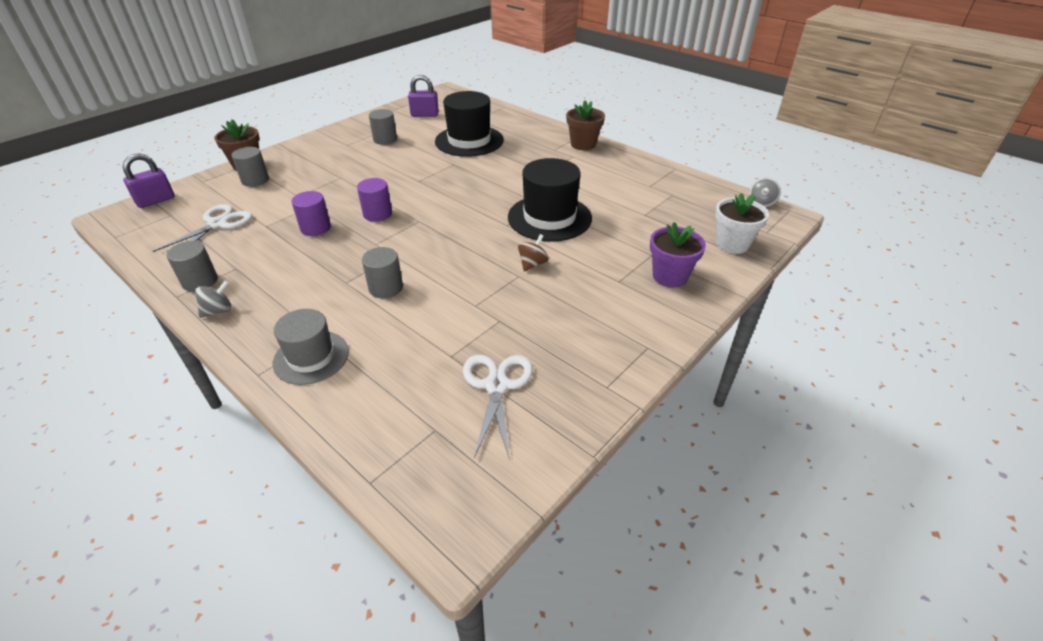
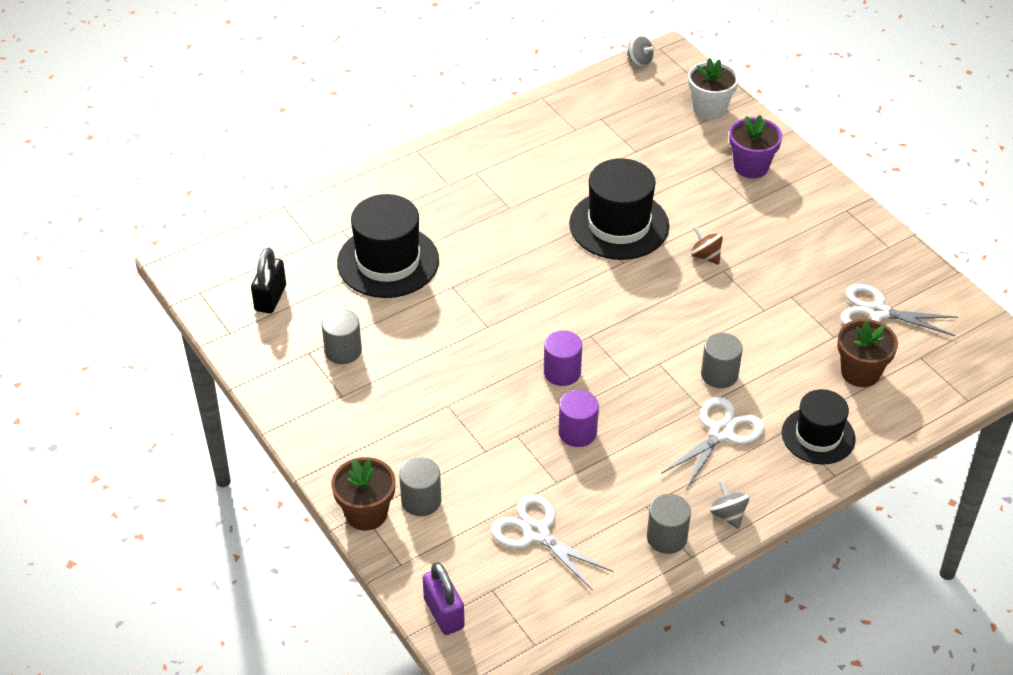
camera: 75 degrees left, 5 degrees up
grey hat [273,309,349,385] -> black hat [782,389,855,464]
purple padlock [408,75,439,117] -> black padlock [251,248,286,313]
brown flower pot [566,101,605,150] -> brown flower pot moved to [837,319,898,387]
none -> white scissors [661,397,765,490]

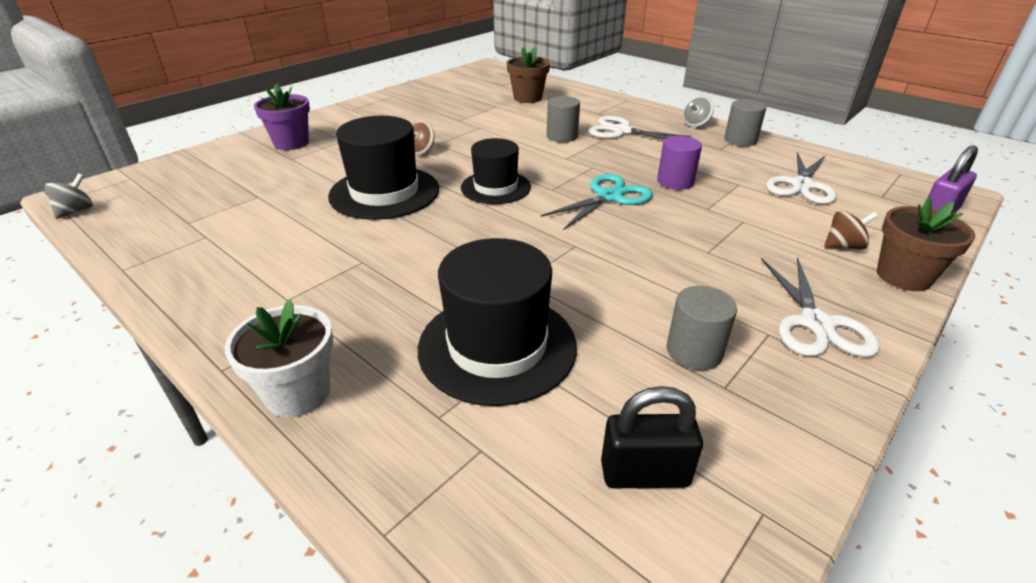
camera: 105 degrees left, 10 degrees down
grey cylinder [399,457,441,516] -> brown spinning top [824,211,878,249]
purple cylinder [544,330,582,386] -> turquoise scissors [541,174,653,230]
white flower pot [688,58,739,120] -> white flower pot moved to [225,300,333,418]
black hat [782,389,855,464] -> black hat moved to [461,138,531,204]
white scissors [840,284,958,336] -> white scissors moved to [761,257,880,357]

